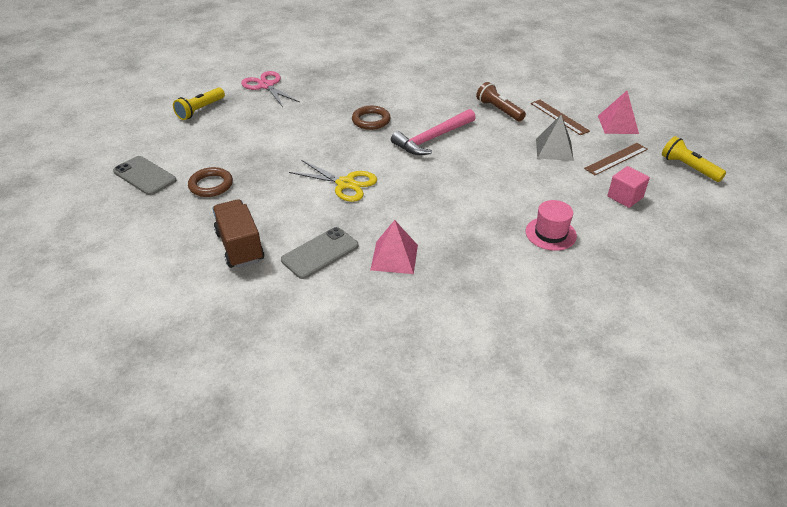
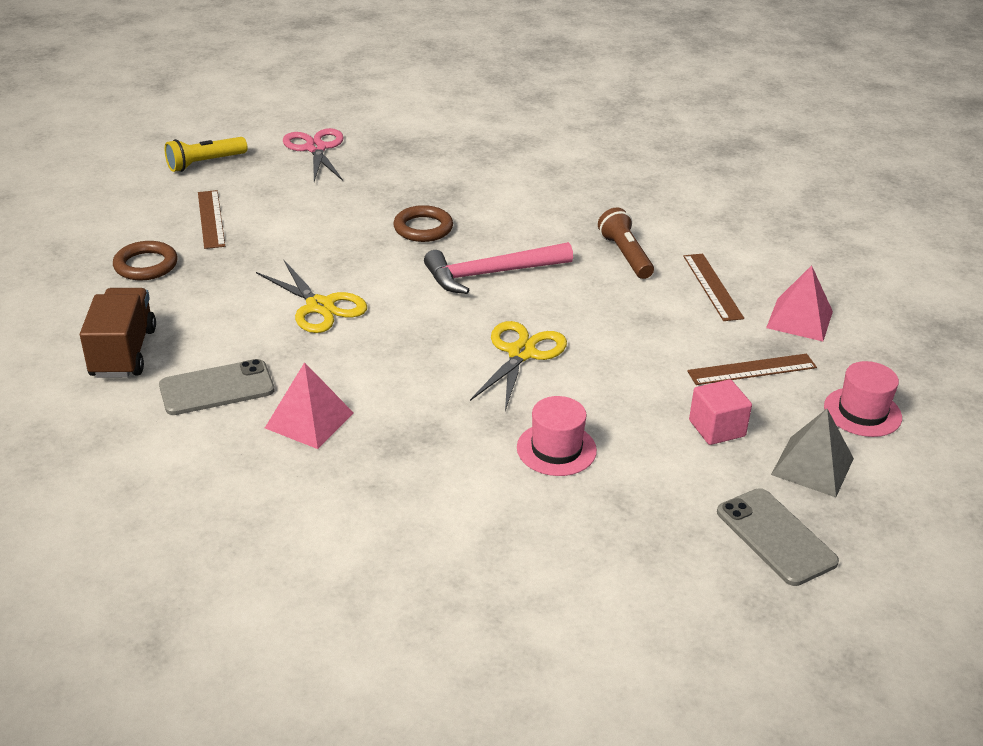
camera: 20 degrees right, 5 degrees down
grey phone [113,156,177,195] -> grey phone moved to [717,488,839,586]
grey pyramid [536,115,574,161] -> grey pyramid moved to [771,409,854,497]
yellow flashlight [662,136,726,182] -> pink hat [824,361,902,437]
none -> brown ruler [198,190,225,249]
none -> yellow scissors [470,321,567,411]

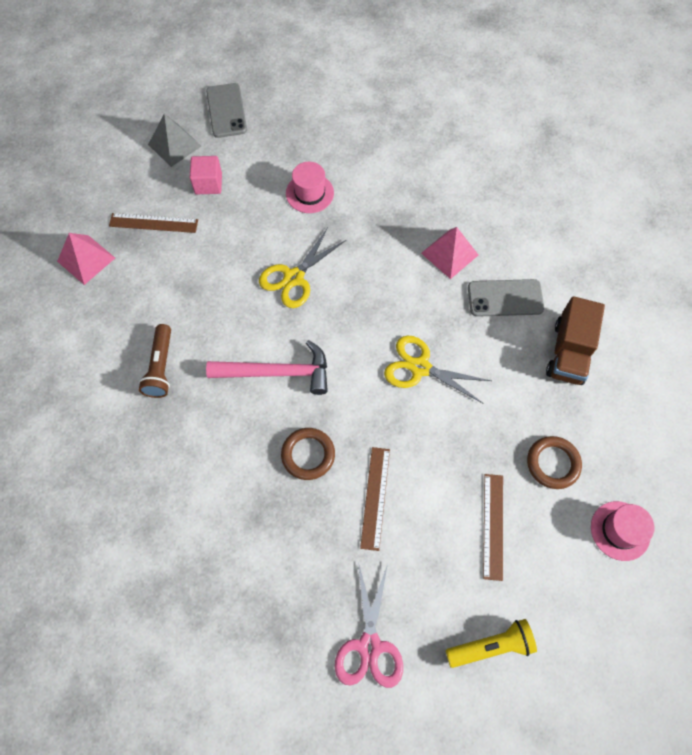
camera: 160 degrees left, 30 degrees up
yellow scissors [256,260,367,333] -> yellow scissors turned 45 degrees counterclockwise [384,335,491,404]
brown ruler [683,254,744,321] -> brown ruler moved to [360,447,390,551]
pink hat [824,361,902,437] -> pink hat moved to [591,501,654,561]

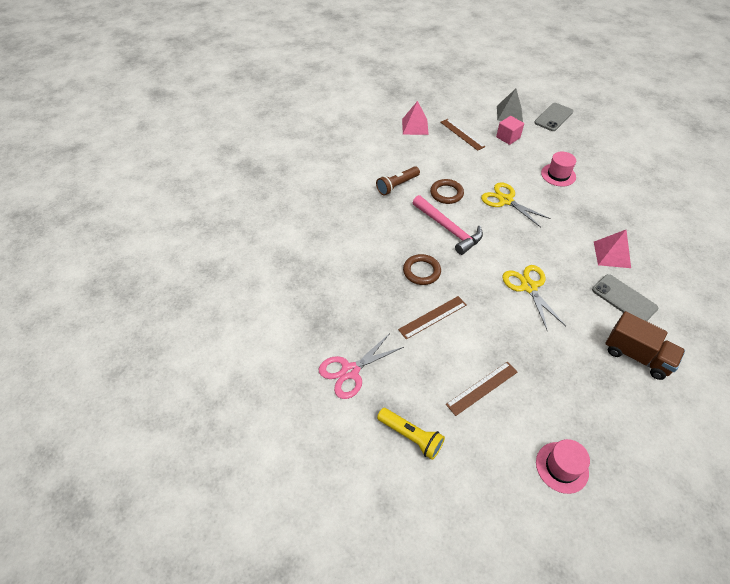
camera: 50 degrees right, 15 degrees down
yellow scissors [259,228,346,308] -> yellow scissors turned 45 degrees clockwise [481,182,551,227]
brown ring [527,436,582,489] -> brown ring moved to [430,179,464,204]
brown truck [546,296,605,385] -> brown truck turned 120 degrees counterclockwise [606,311,685,380]

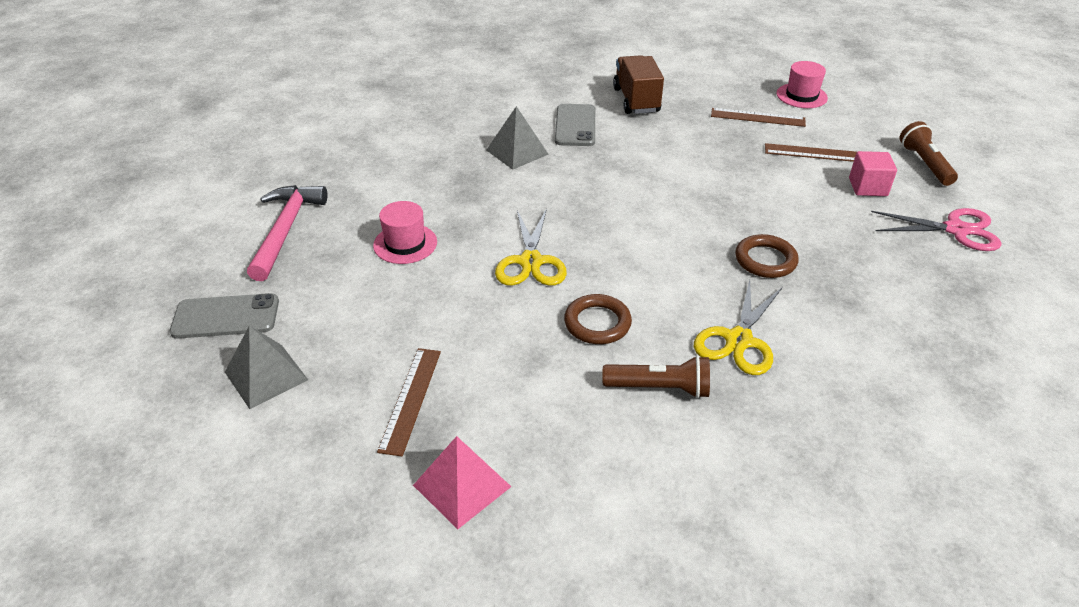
camera: 135 degrees left, 10 degrees down
yellow flashlight [377,408,445,460] -> brown flashlight [900,121,958,186]
brown ruler [398,296,466,339] -> brown ruler moved to [711,108,806,127]
pink hammer [412,195,483,255] -> pink hammer moved to [247,185,327,281]
pink cube [496,116,524,145] -> pink cube moved to [849,151,897,196]
yellow scissors [502,265,566,331] -> yellow scissors moved to [694,280,783,375]
pink pyramid [594,230,631,268] -> grey pyramid [486,106,549,170]

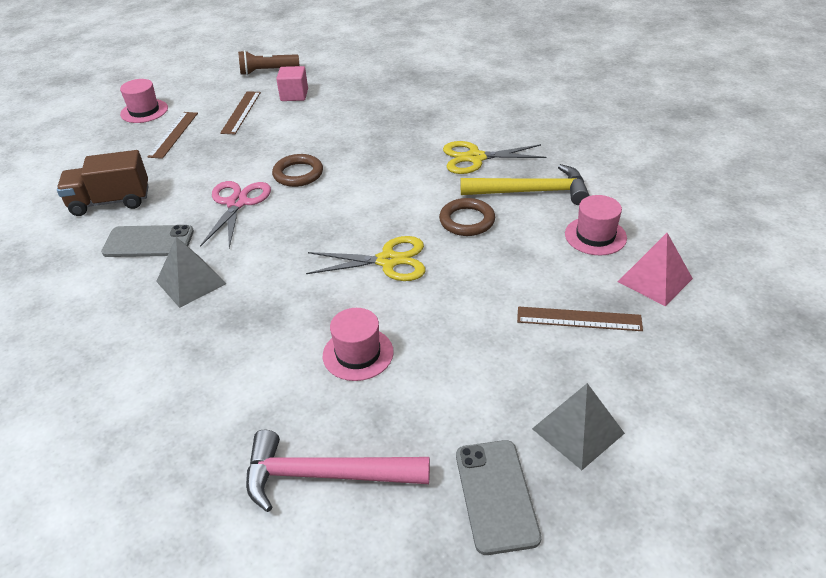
camera: 90 degrees left, 0 degrees up
brown flashlight [602,356,710,398] -> yellow hammer [461,164,590,205]
yellow scissors [694,280,783,375] -> yellow scissors turned 150 degrees clockwise [443,141,546,174]
brown ring [735,234,799,278] -> brown ring moved to [272,154,323,187]
pink scissors [871,208,1002,251] -> pink scissors moved to [200,181,271,248]
none -> pink hat [565,195,627,255]

